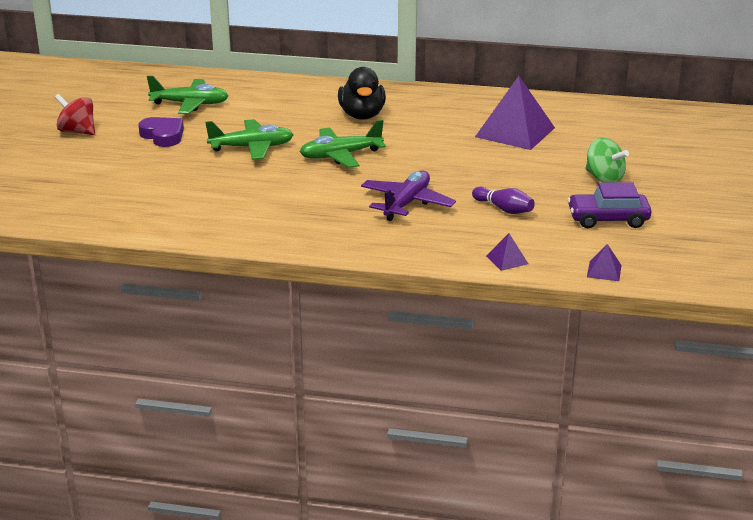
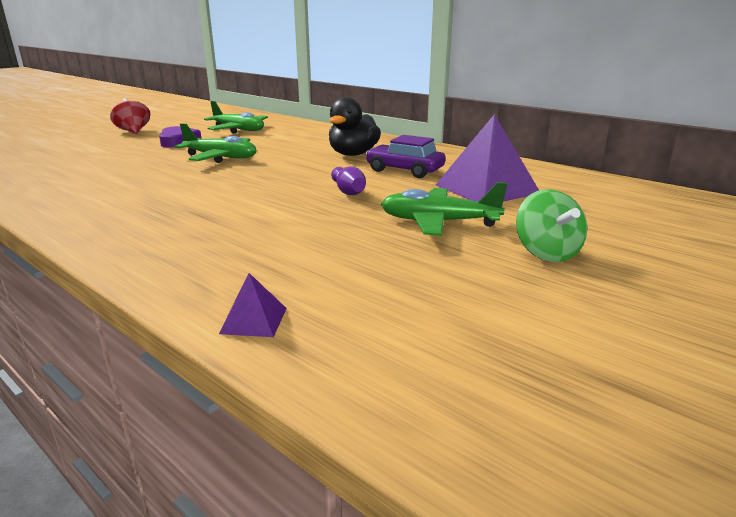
camera: 30 degrees right, 5 degrees down
green plane [300,120,386,168] -> green plane moved to [381,182,507,236]
purple plane [361,171,456,221] -> none
purple bowling pin [472,187,535,214] -> purple bowling pin moved to [331,166,366,195]
purple car [567,182,652,228] -> purple car moved to [366,135,446,178]
purple pyramid [587,244,622,281] -> none

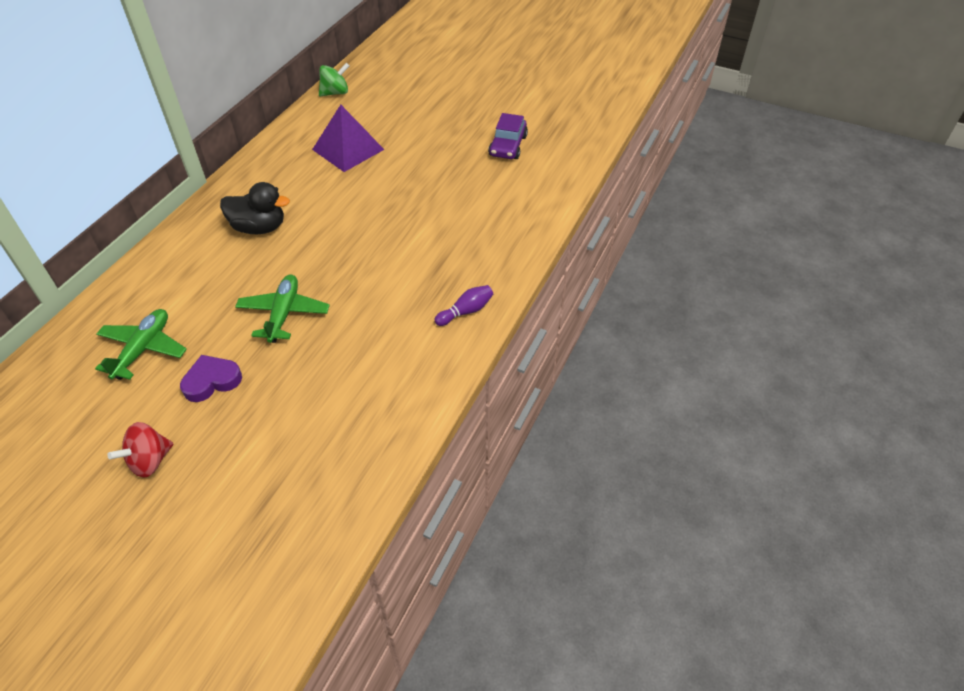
camera: 105 degrees left, 25 degrees up
purple pyramid [219,273,287,337] -> none
purple bowling pin [331,166,366,195] -> purple bowling pin moved to [435,285,493,326]
purple car [366,135,446,178] -> purple car moved to [488,113,528,159]
green plane [381,182,507,236] -> none
green spinning top [516,189,587,262] -> green spinning top moved to [319,63,349,97]

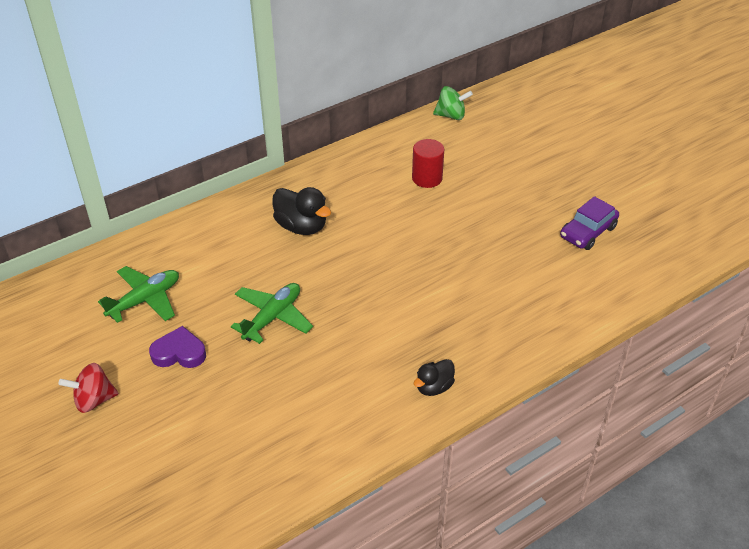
camera: 30 degrees right, 5 degrees down
purple pyramid [312,105,384,172] -> red cylinder [412,139,444,188]
purple bowling pin [435,285,493,326] -> black duck [414,359,455,396]

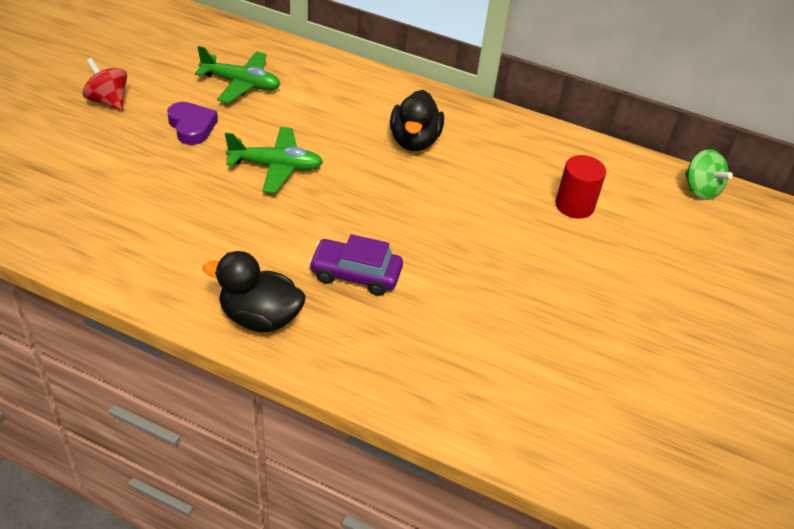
camera: 55 degrees right, 0 degrees up
black duck [414,359,455,396] -> black duck [203,251,306,332], size x1.62
purple car [560,196,619,250] -> purple car moved to [309,234,403,296]

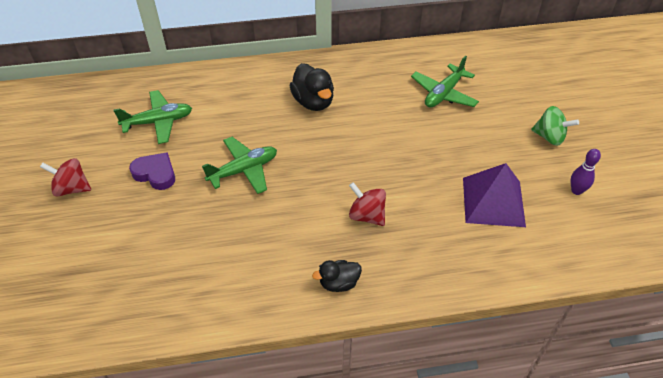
camera: 30 degrees left, 5 degrees up
black duck [203,251,306,332] -> black duck [312,260,362,292], size x0.62
purple car [309,234,403,296] -> red spinning top [349,182,386,226]
red cylinder [556,155,606,219] -> green plane [411,55,479,108]
green spinning top [685,149,733,200] -> green spinning top moved to [531,106,579,146]
none -> purple pyramid [463,163,526,227]
none -> purple bowling pin [570,149,601,195]

